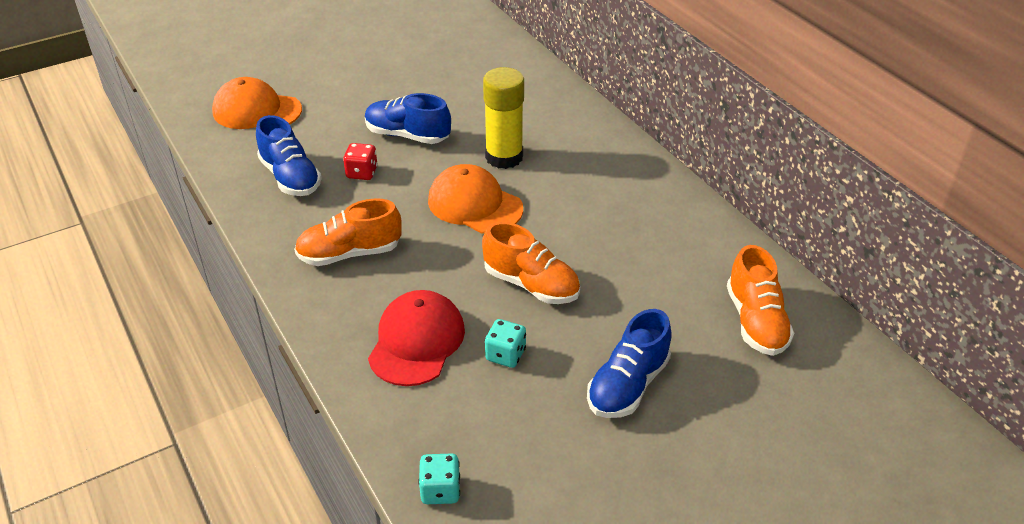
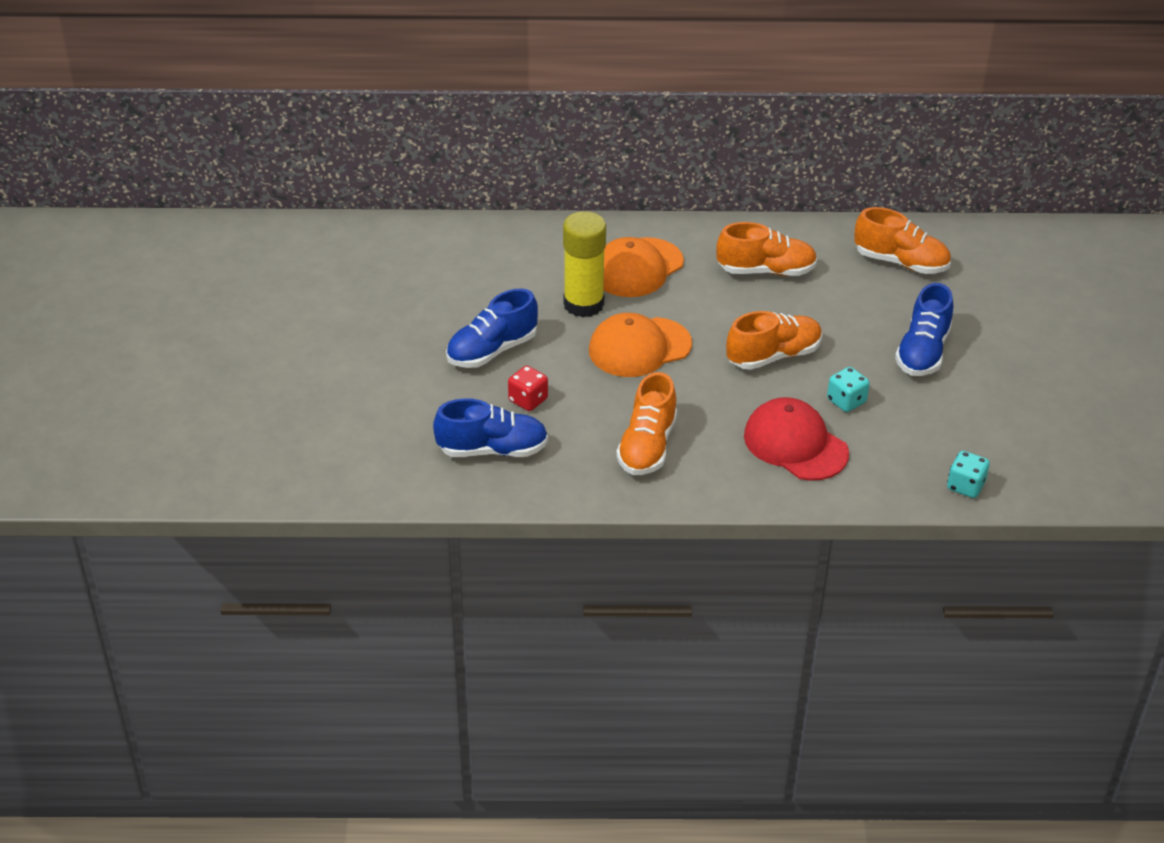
camera: 60 degrees left, 0 degrees up
orange cap [212,77,302,129] -> orange cap moved to [603,237,684,297]
blue shoe [587,309,672,418] -> blue shoe turned 45 degrees clockwise [895,283,953,376]
none -> orange shoe [716,222,817,276]

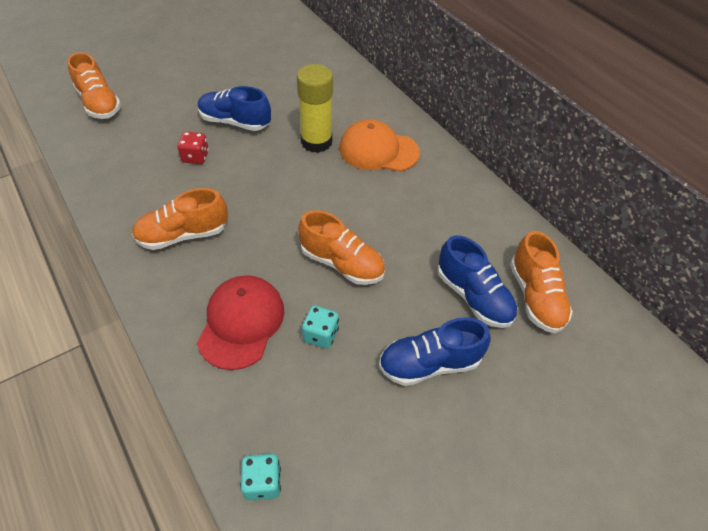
camera: 55 degrees right, 10 degrees up
blue shoe [433,398,548,457] -> blue shoe moved to [438,235,517,328]
orange cap [589,313,692,377] -> none
orange shoe [716,222,817,276] -> orange shoe moved to [67,52,121,119]

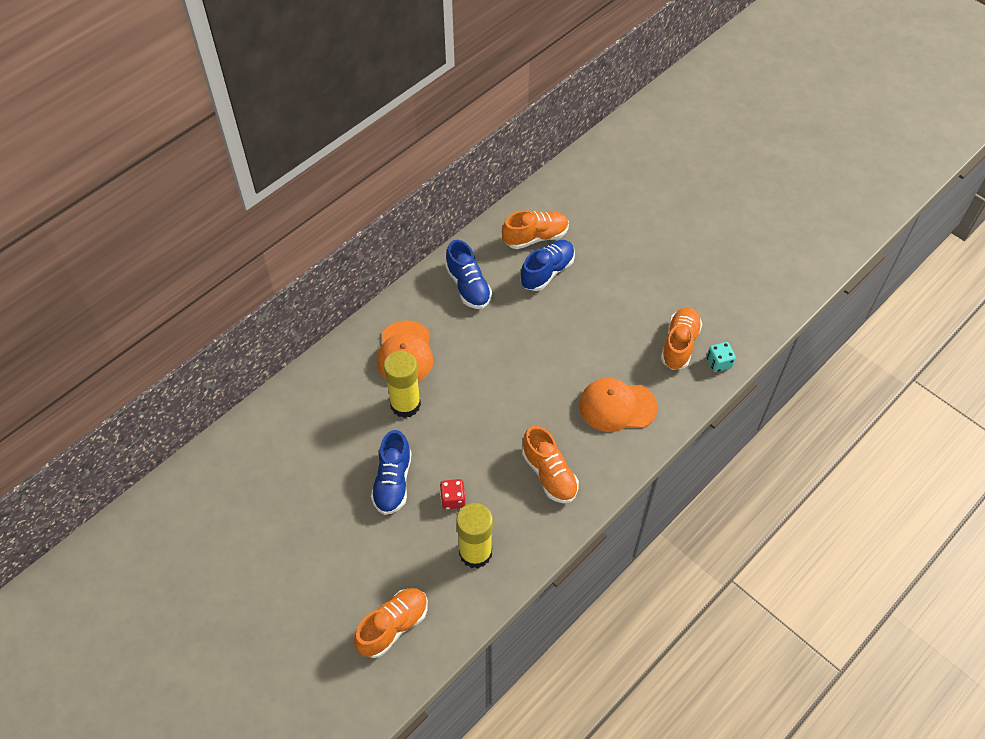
camera: 100 degrees left, 5 degrees up
red cap [197,275,284,370] -> orange cap [579,378,658,432]
orange shoe [298,210,385,285] -> orange shoe moved to [661,307,702,370]
turquoise dice [302,305,339,349] -> none
blue shoe [379,317,491,386] -> blue shoe moved to [446,240,492,309]
none -> yellow glue stick [456,503,493,569]

